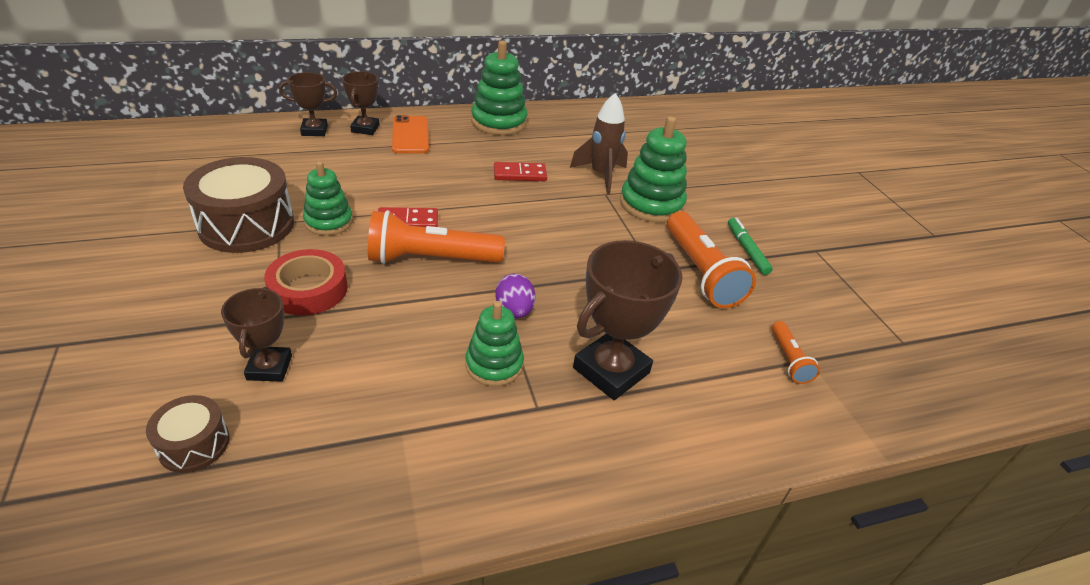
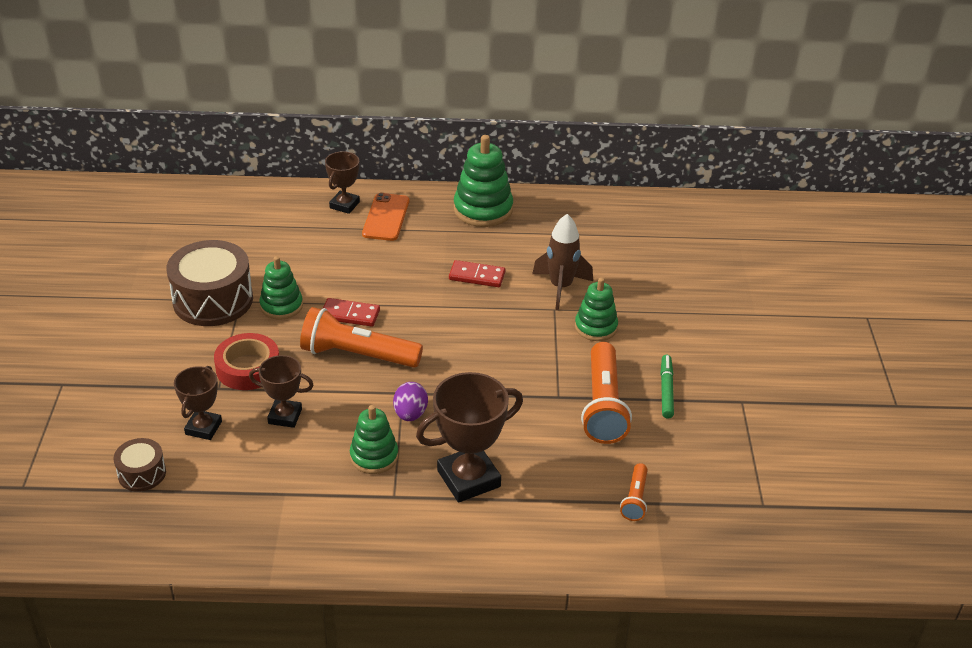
camera: 20 degrees right, 0 degrees up
brown trophy [279,72,337,136] -> brown trophy moved to [249,355,314,428]
green stacking toy [620,116,687,223] -> green stacking toy [575,278,618,341], size x0.65

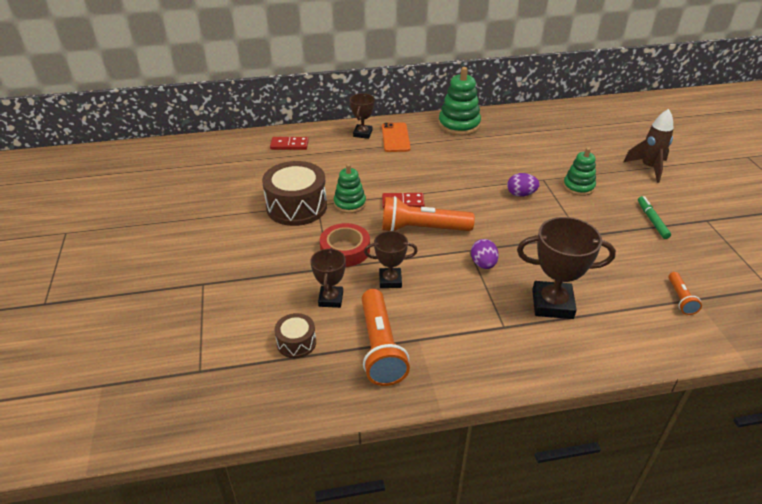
camera: 10 degrees left, 0 degrees up
green stacking toy [350,405,398,474] -> none
brown trophy [416,372,523,502] -> brown trophy turned 45 degrees clockwise [517,217,616,319]
red domino [449,260,505,287] -> red domino moved to [270,137,309,150]
brown rocket [532,214,593,310] -> brown rocket moved to [623,109,674,183]
orange flashlight [581,342,632,444] -> orange flashlight moved to [362,289,410,386]
none -> purple egg [507,173,539,197]

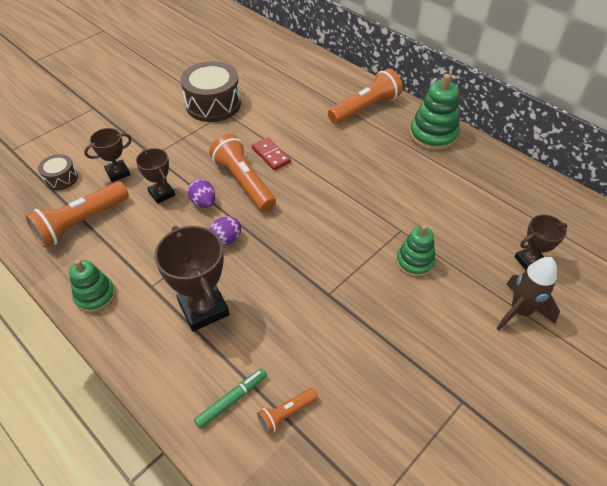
camera: 55 degrees right, 10 degrees up
red domino [270,137,309,150] -> none
red tape [320,223,370,267] -> none
green stacking toy [334,164,366,213] -> green stacking toy moved to [69,260,116,313]
brown trophy [350,93,375,139] -> brown trophy moved to [515,215,567,270]
orange phone [382,122,411,152] -> orange flashlight [328,69,403,124]
purple egg [507,173,539,197] -> purple egg moved to [187,179,215,208]
green marker [638,196,671,239] -> green marker moved to [194,368,267,429]

